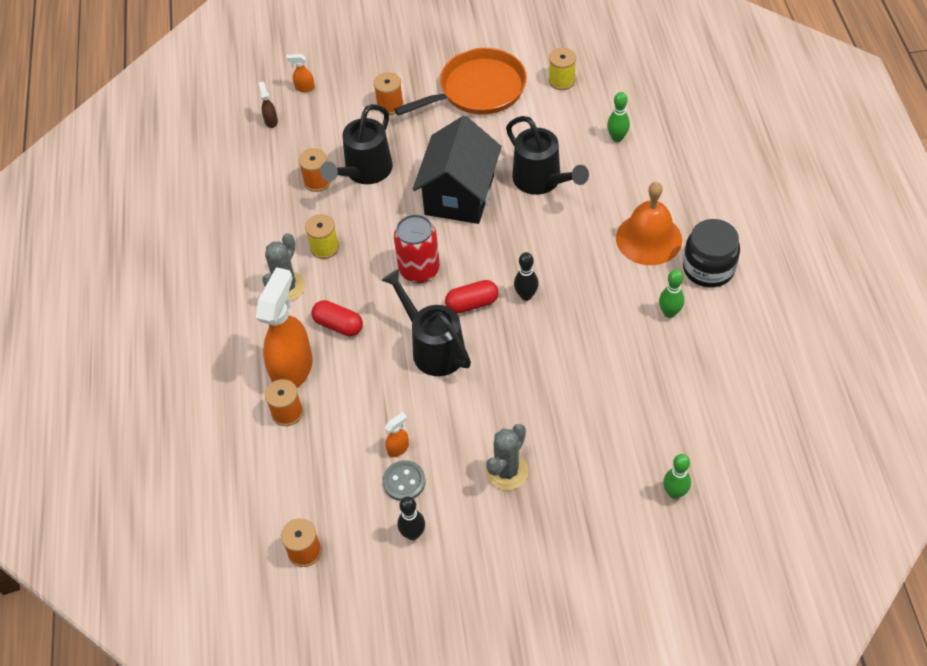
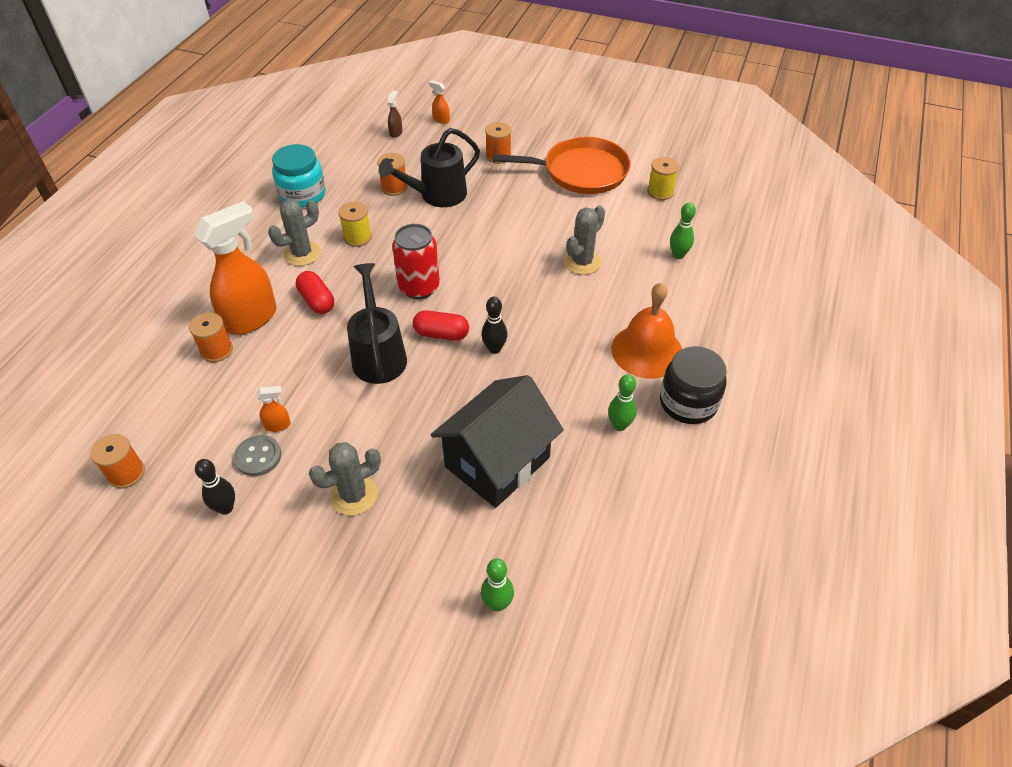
camera: 25 degrees right, 5 degrees down
black house [413,116,502,224] -> black house moved to [431,375,563,508]
black watering can [506,116,589,195] -> grey cactus [564,205,605,275]
none -> turquoise jar [272,144,326,208]

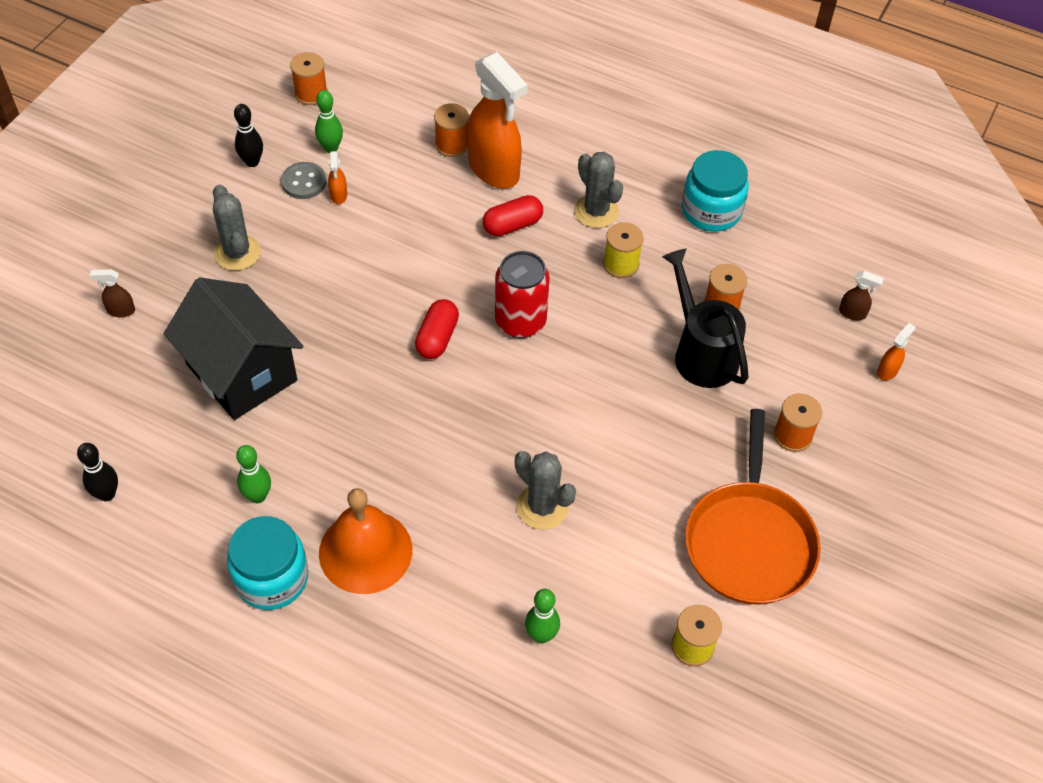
camera: 95 degrees right, 5 degrees up
black watering can [347,263,407,384] -> none
black bowling pin [481,297,507,354] -> black bowling pin moved to [77,443,118,501]
green bowling pin [481,558,514,612] -> green bowling pin moved to [315,90,343,153]
black jar [660,346,727,424] -> turquoise jar [227,516,308,610]
none -> brown spray bottle [90,269,135,317]

